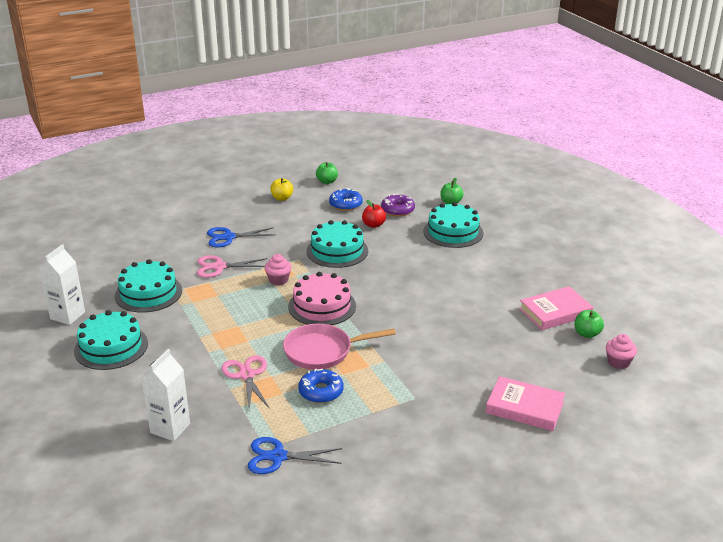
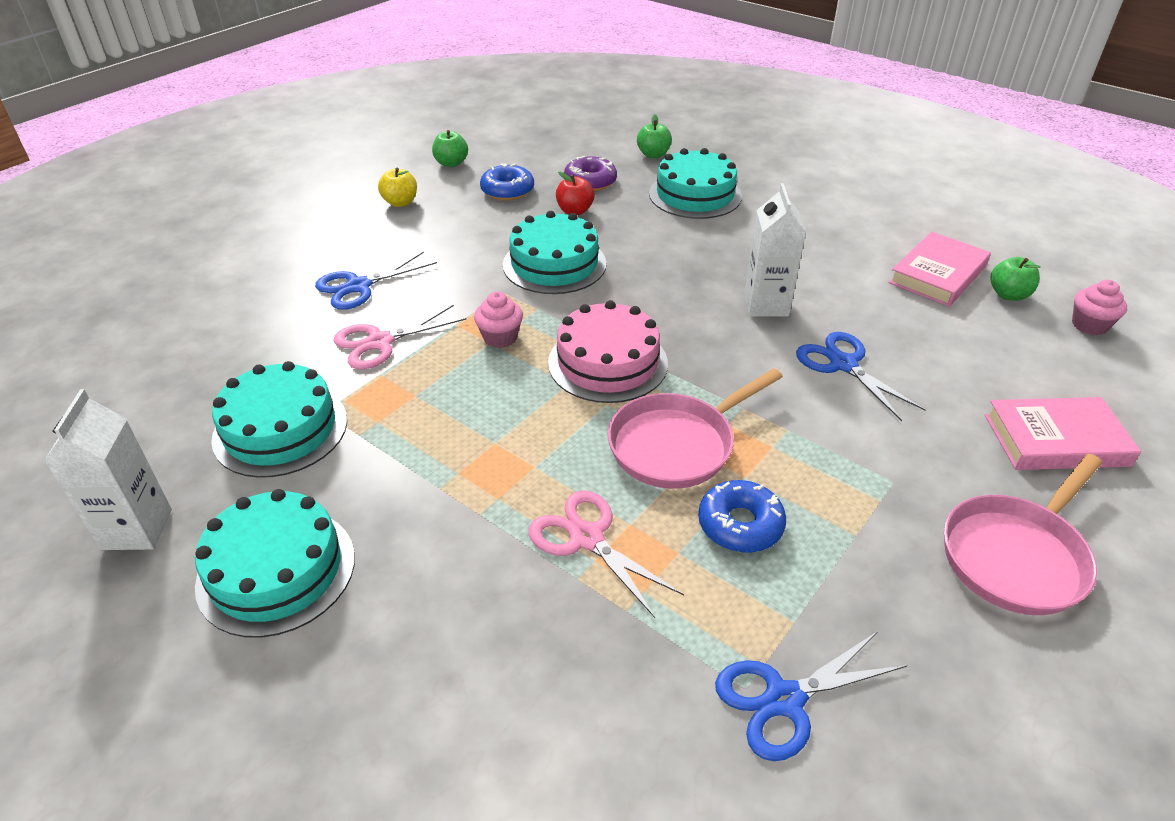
camera: 25 degrees left, 10 degrees up
white carton [141,349,190,441] -> white carton moved to [744,183,806,317]
none -> blue scissors [796,332,926,421]
none -> pink pan [944,454,1102,615]

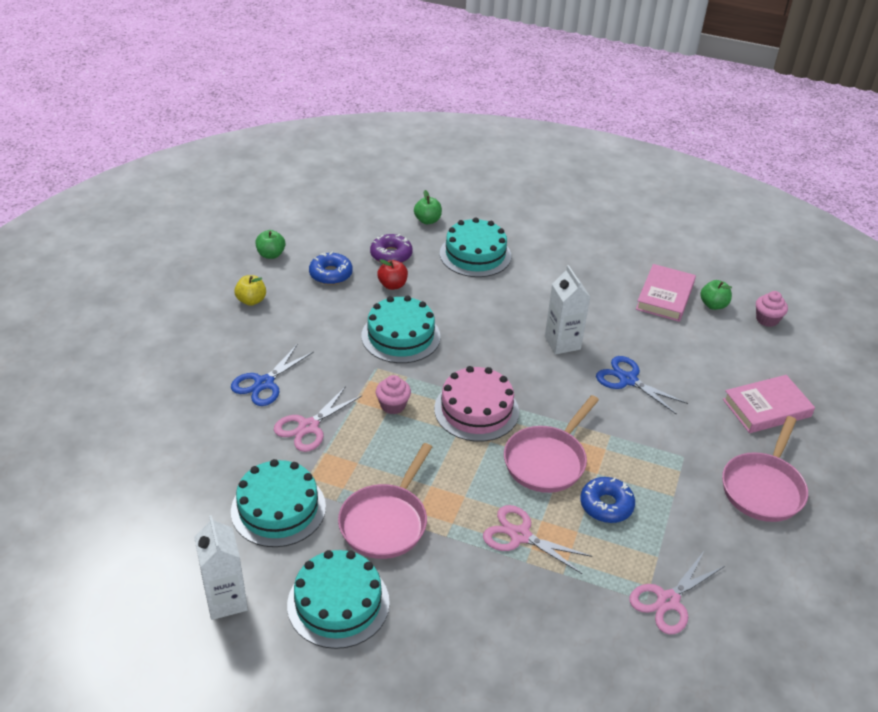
camera: 20 degrees left, 0 degrees up
blue scissors [715,631,907,761] -> pink scissors [629,553,725,634]
none -> pink pan [338,443,432,559]

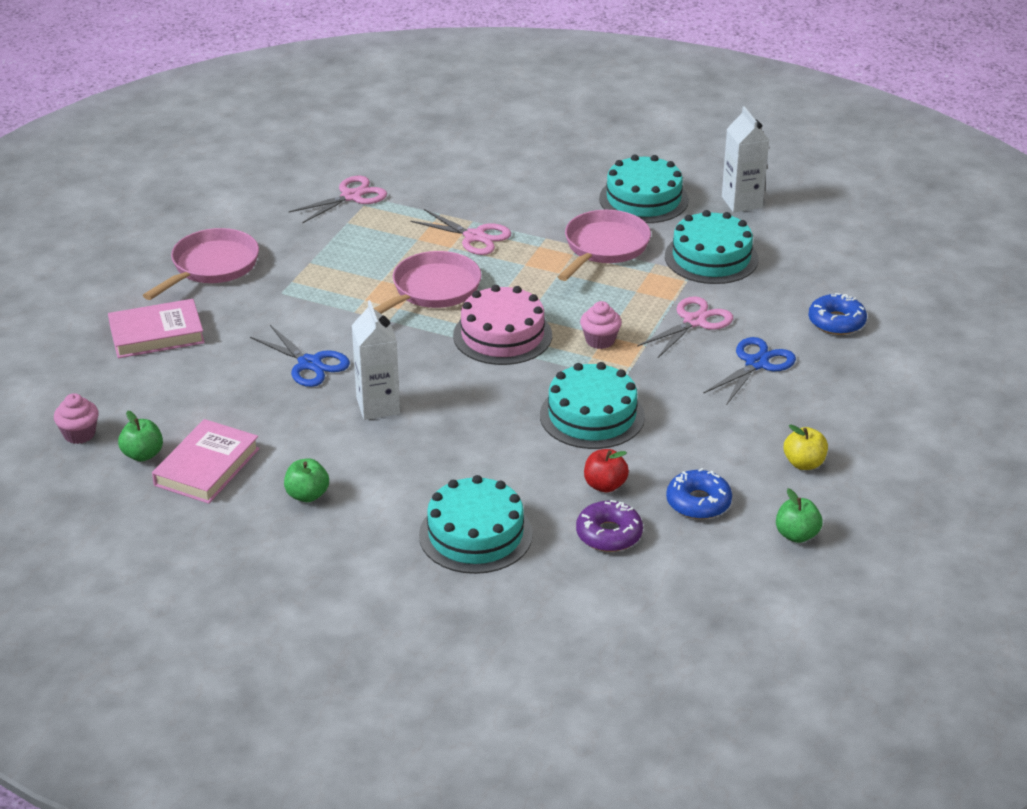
camera: 175 degrees left, 5 degrees down
green apple [414,190,442,224] -> green apple moved to [284,458,329,502]
blue donut [580,477,635,523] -> blue donut moved to [808,293,867,335]

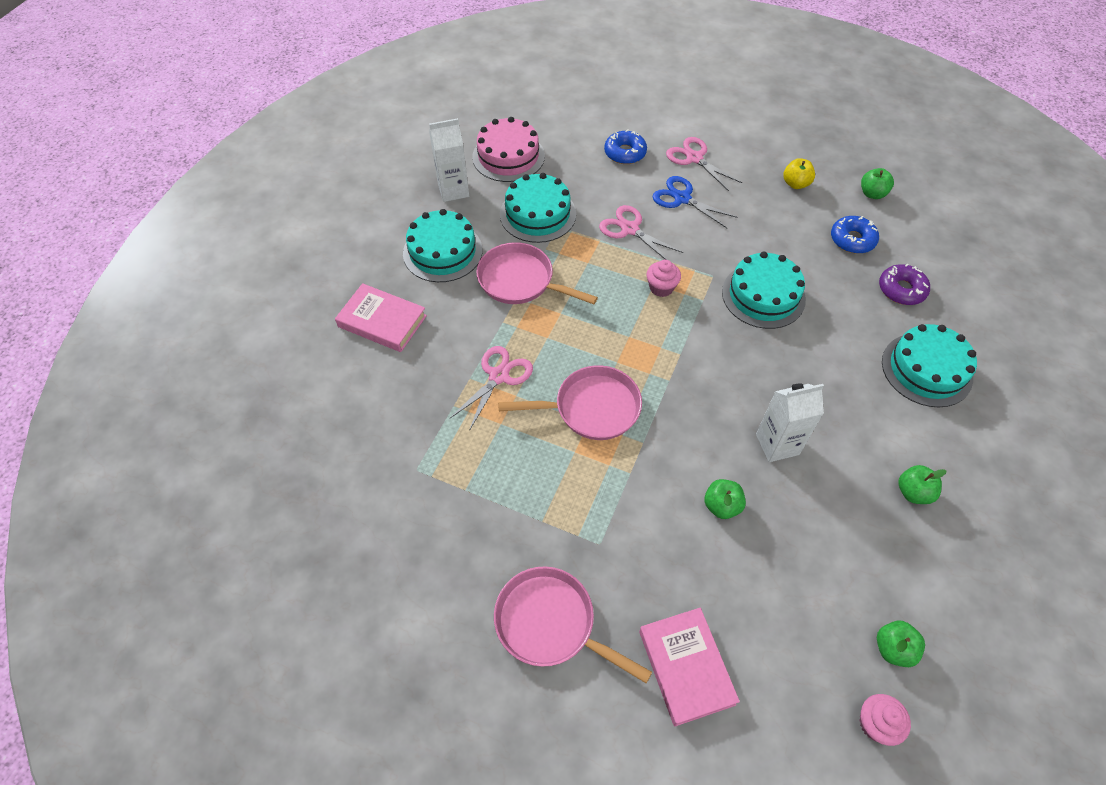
camera: 90 degrees left, 20 degrees up
pink book [152,419,260,504] -> pink book moved to [335,283,427,352]
blue scissors [250,325,350,387] -> green apple [704,479,746,519]
pink scissors [289,176,387,224] -> pink scissors moved to [666,137,742,191]
pink pan [373,251,481,314] -> pink pan turned 135 degrees clockwise [498,365,642,440]
pink cake [453,285,552,365] -> pink cake moved to [472,117,545,182]
red apple [584,449,629,493] -> none

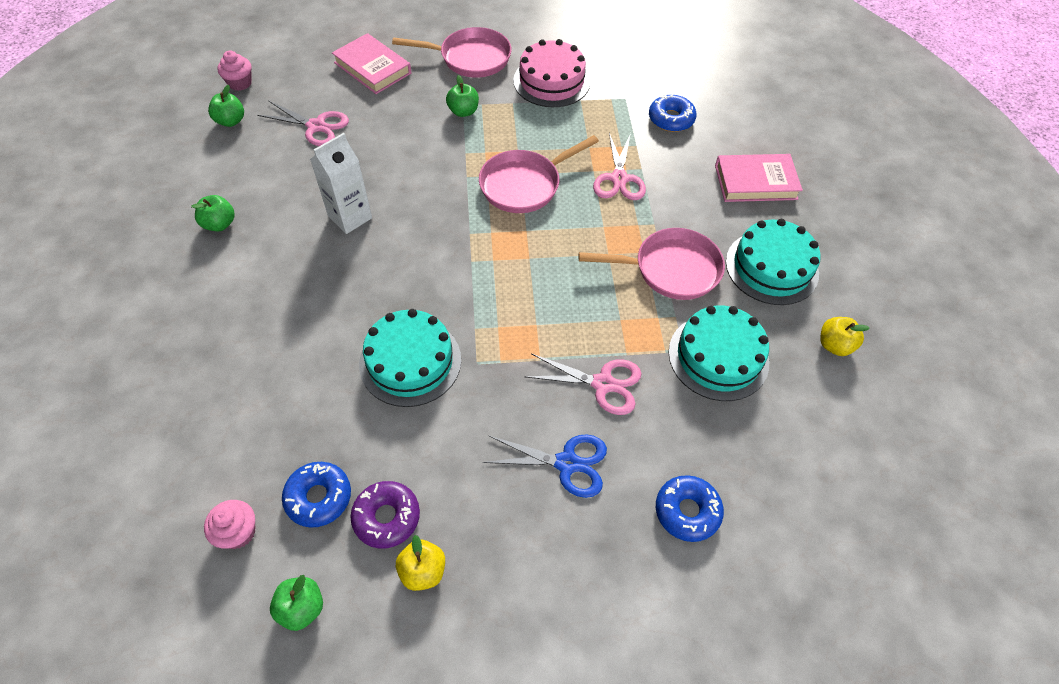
camera: 150 degrees right, 0 degrees up
white carton [429,118,469,202] -> yellow apple [820,317,870,356]
pink cake [472,117,545,182] -> pink cake moved to [513,39,590,107]
pink cupcake [646,260,681,297] -> pink cupcake moved to [204,500,256,549]
pink scissors [666,137,742,191] -> pink scissors moved to [257,101,349,146]
green apple [704,479,746,519] -> green apple moved to [446,75,479,117]
purple donut [879,263,930,305] -> purple donut moved to [351,481,420,548]
turquoise cake [882,324,977,407] -> none
none -> blue donut [649,93,697,132]

